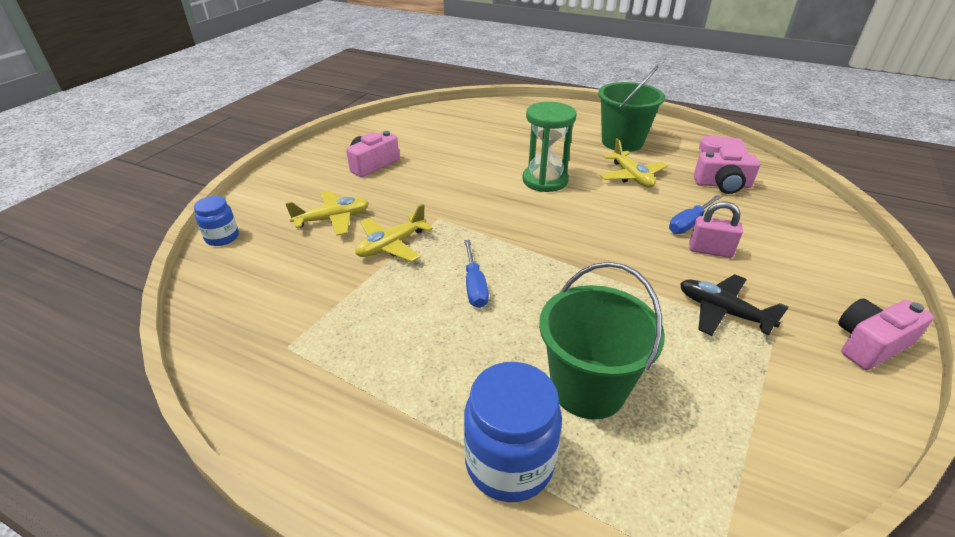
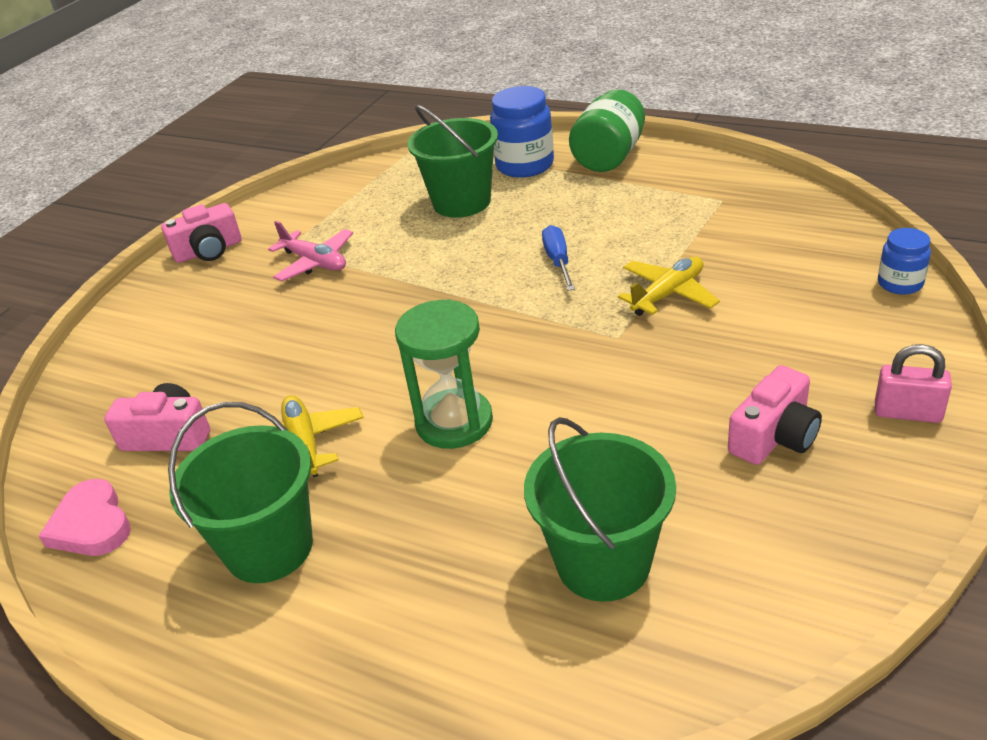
camera: 175 degrees left, 0 degrees up
yellow plane [285,190,369,236] -> none
blue screwdriver [669,195,721,234] -> none
black plane [680,274,789,336] -> pink plane [268,221,353,282]
pink padlock [689,201,743,258] -> pink padlock moved to [875,344,952,423]
none -> green bucket [524,417,676,602]
none -> green jar [569,89,645,172]

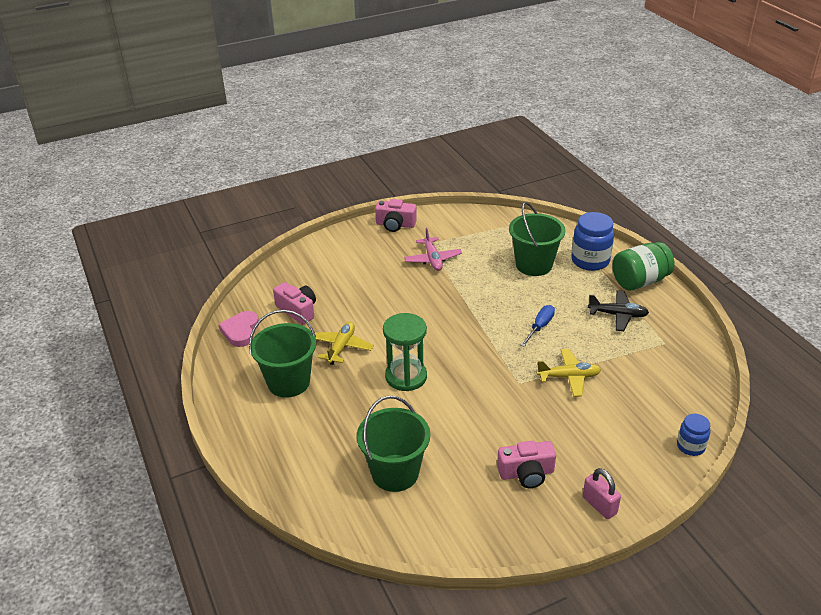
camera: 35 degrees right, 0 degrees up
none -> black plane [588,290,649,331]

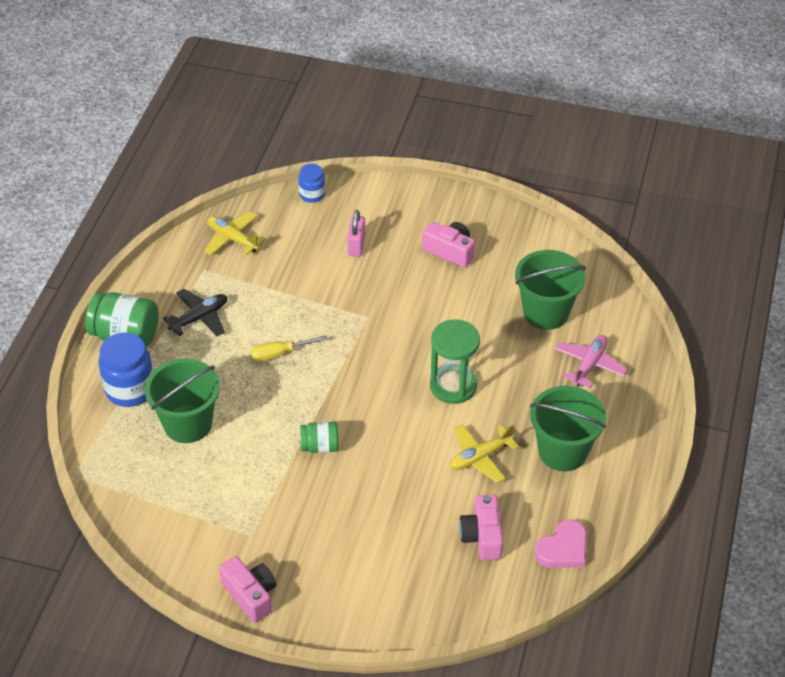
camera: 140 degrees left, 10 degrees up
pink plane [404,228,462,271] -> pink plane moved to [555,335,628,388]
blue screwdriver [521,305,555,347] -> yellow screwdriver [251,335,328,361]
yellow plane [536,349,601,397] -> yellow plane moved to [204,212,265,255]
pink padlock [583,468,621,519] -> pink padlock moved to [347,210,366,257]
black plane [588,290,649,331] -> black plane turned 90 degrees clockwise [163,289,227,336]
none -> green jar [300,422,339,453]

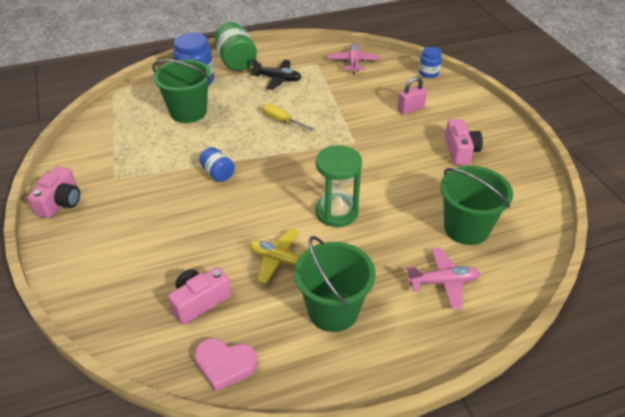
camera: 55 degrees right, 5 degrees down
yellow plane [204,212,265,255] -> pink plane [328,43,381,74]
green jar [300,422,339,453] -> blue jar [199,147,235,182]

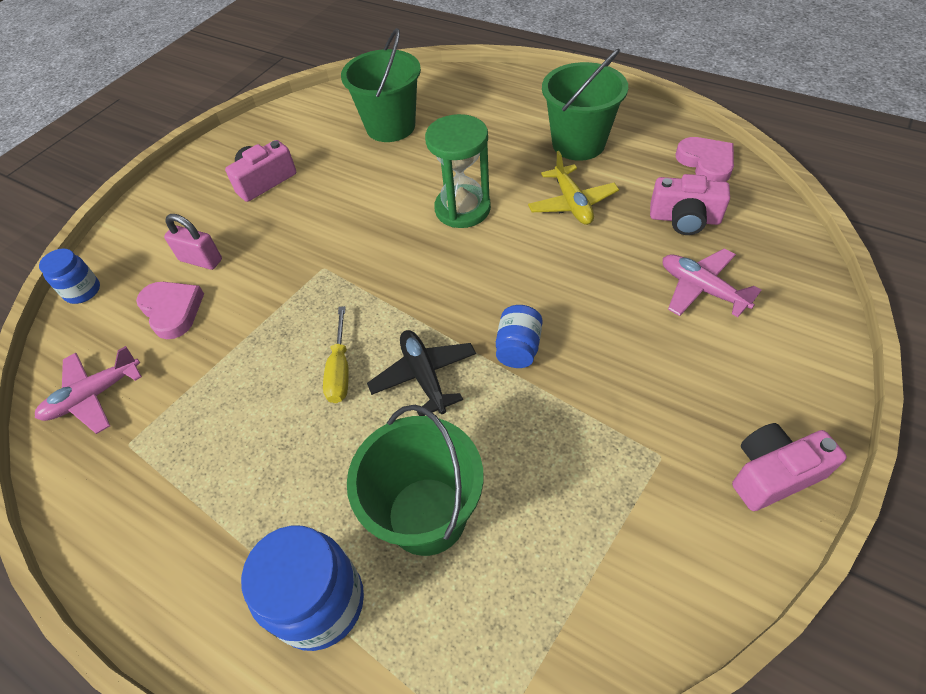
camera: 125 degrees left, 10 degrees up
green jar [215,22,257,71] -> none
black plane [251,58,302,90] -> black plane moved to [367,330,476,416]
pink plane [407,247,480,310] -> pink plane moved to [663,248,762,317]
none -> pink heart [136,282,204,339]

